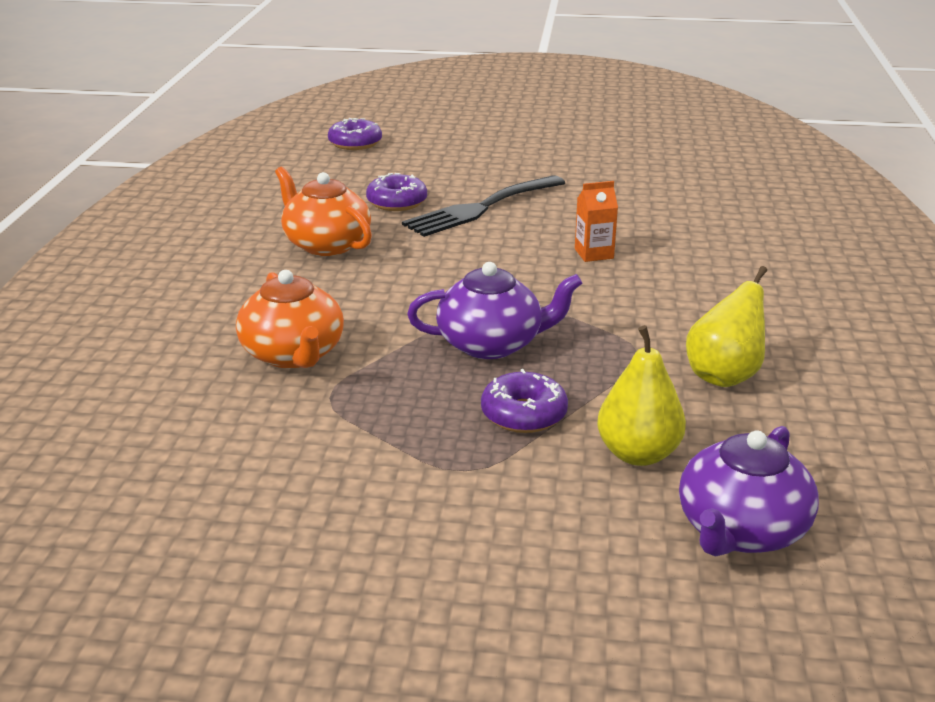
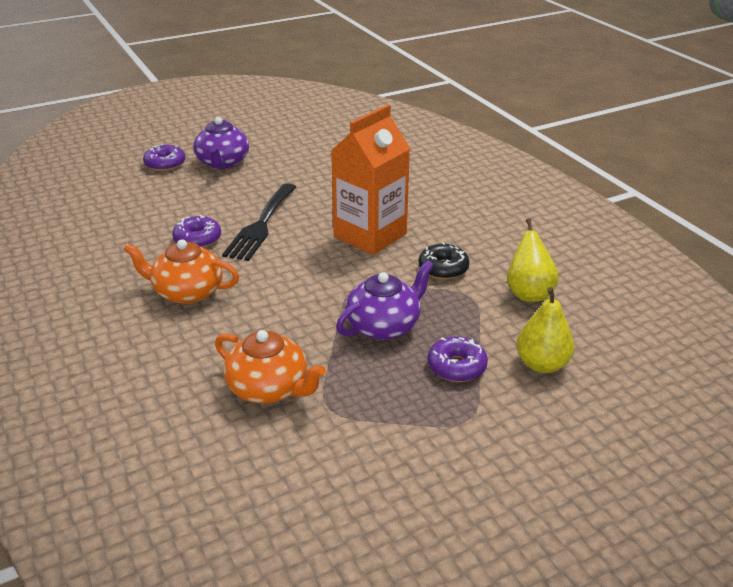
camera: 35 degrees left, 5 degrees up
purple donut [328,118,382,150] -> purple donut moved to [143,144,185,171]
orange carton [575,181,618,262] -> orange carton [331,105,410,255], size x2.40
purple teapot [679,426,819,557] -> purple teapot moved to [193,117,249,169]
none -> black donut [418,242,470,280]

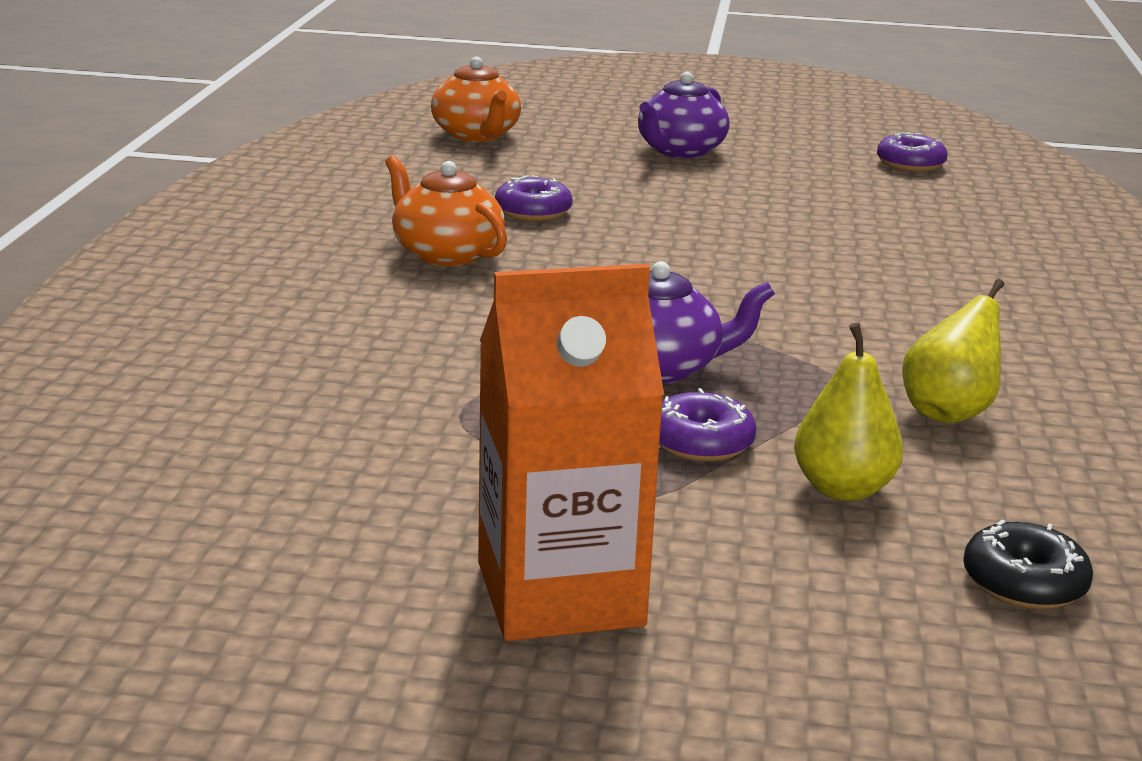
camera: 35 degrees right, 10 degrees down
purple donut [143,144,185,171] -> purple donut moved to [877,132,947,172]
orange teapot [215,330,326,403] -> orange teapot moved to [431,57,521,142]
black fork [222,183,296,261] -> none
orange carton [331,105,410,255] -> orange carton moved to [478,264,664,641]
black donut [418,242,470,280] -> black donut moved to [963,519,1093,609]

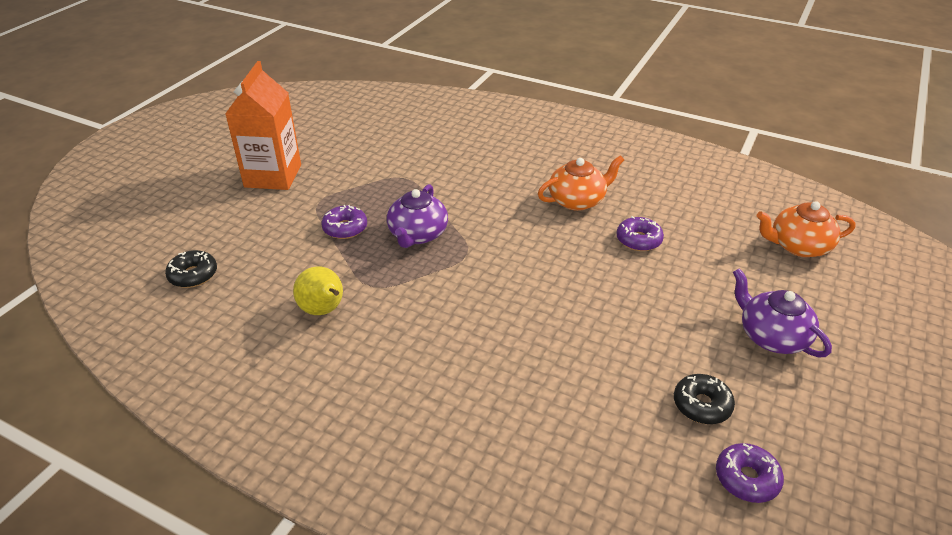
camera: 110 degrees right, 15 degrees up
yellow pear [794,323,903,501] -> none
none -> black donut [674,374,735,424]

